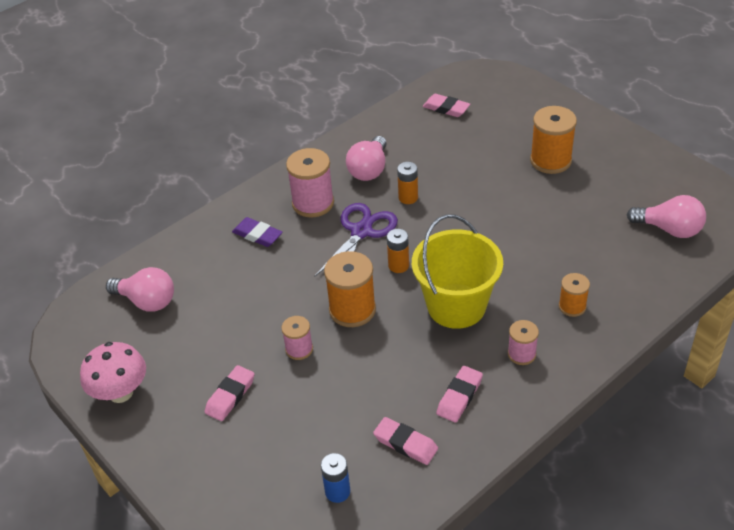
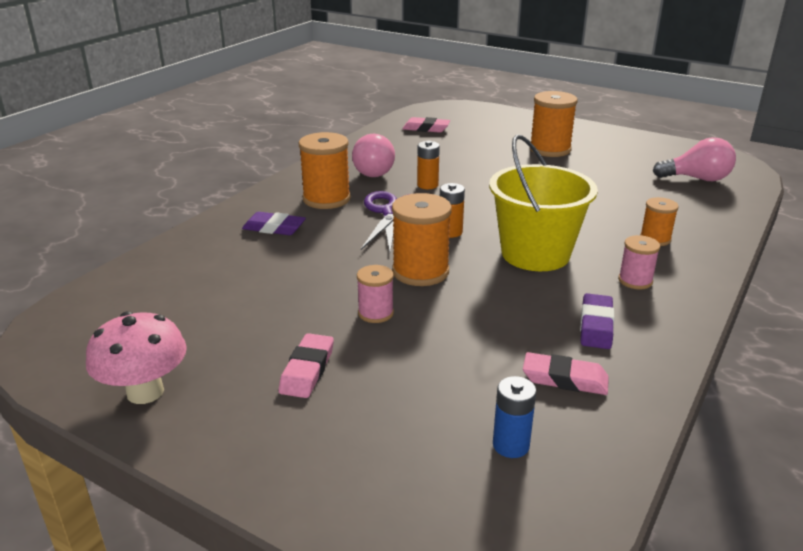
camera: 20 degrees left, 15 degrees down
pink light bulb [106,267,174,312] -> none
pink spool [286,148,334,218] -> orange spool [298,132,351,209]
pink eraser [436,366,483,423] -> purple eraser [580,293,614,349]

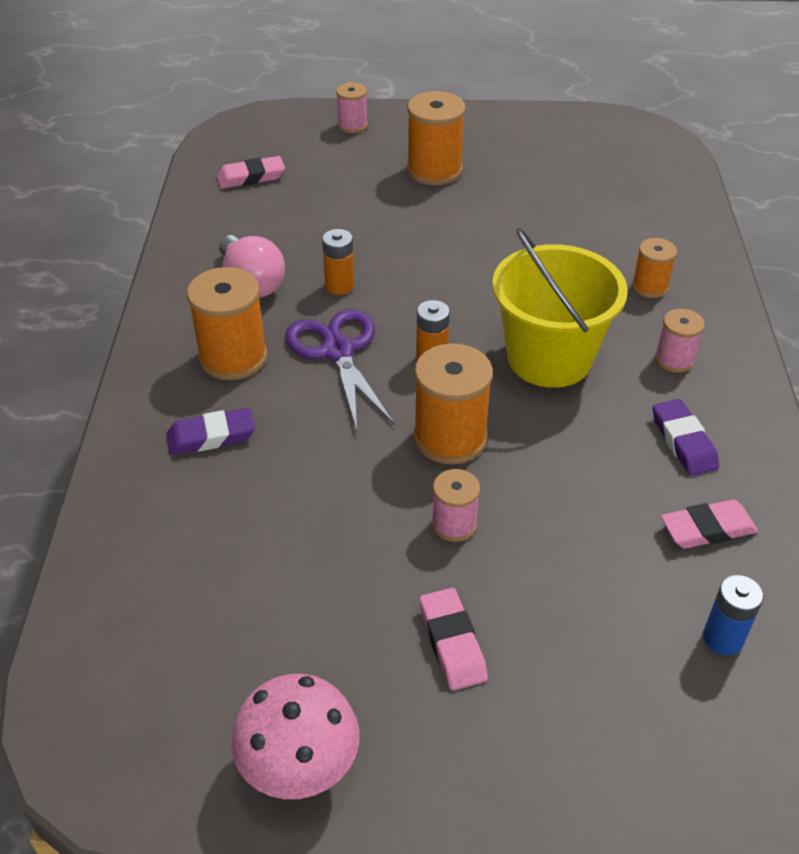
camera: 30 degrees left, 15 degrees up
pink light bulb [653,137,736,181] -> none
none -> pink spool [336,82,368,133]

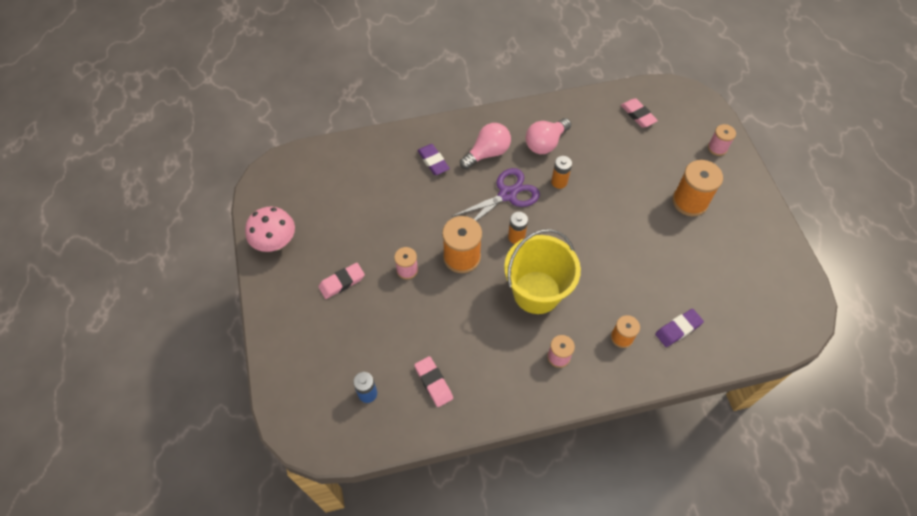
camera: 75 degrees right, 15 degrees up
orange spool [187,267,267,380] -> pink light bulb [460,123,511,169]
purple eraser [653,399,719,476] -> purple eraser moved to [655,309,704,347]

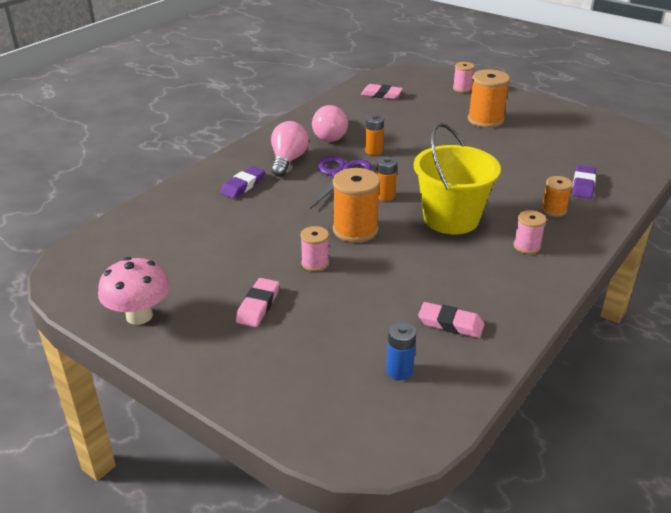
camera: 40 degrees left, 25 degrees down
purple eraser [417,144,450,175] -> purple eraser turned 75 degrees counterclockwise [220,166,265,199]

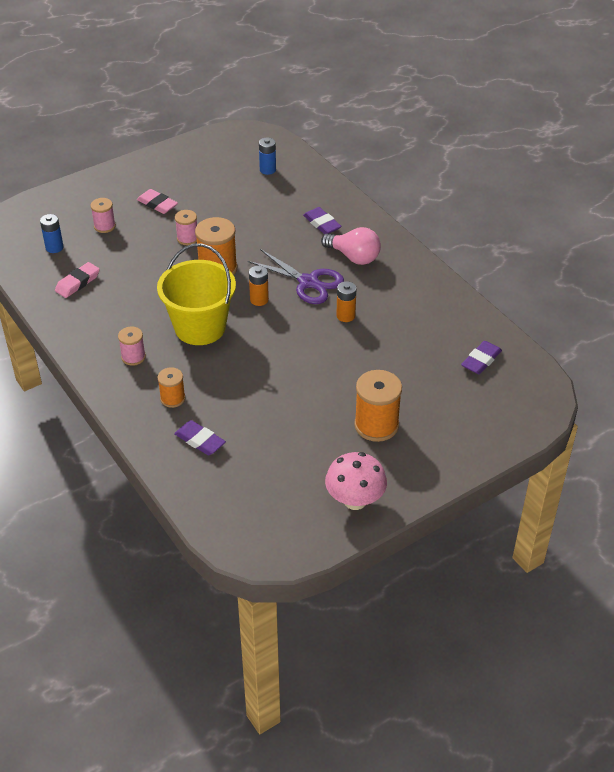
camera: 110 degrees right, 10 degrees up
pink mushroom [98,257,170,325] -> pink mushroom moved to [325,452,387,510]
pink light bulb [312,105,348,142] -> none
pink eraser [361,84,403,99] -> purple eraser [461,341,502,374]
pink spool [453,62,475,93] -> pink spool moved to [90,198,116,233]
none -> blue battery [259,137,276,175]

